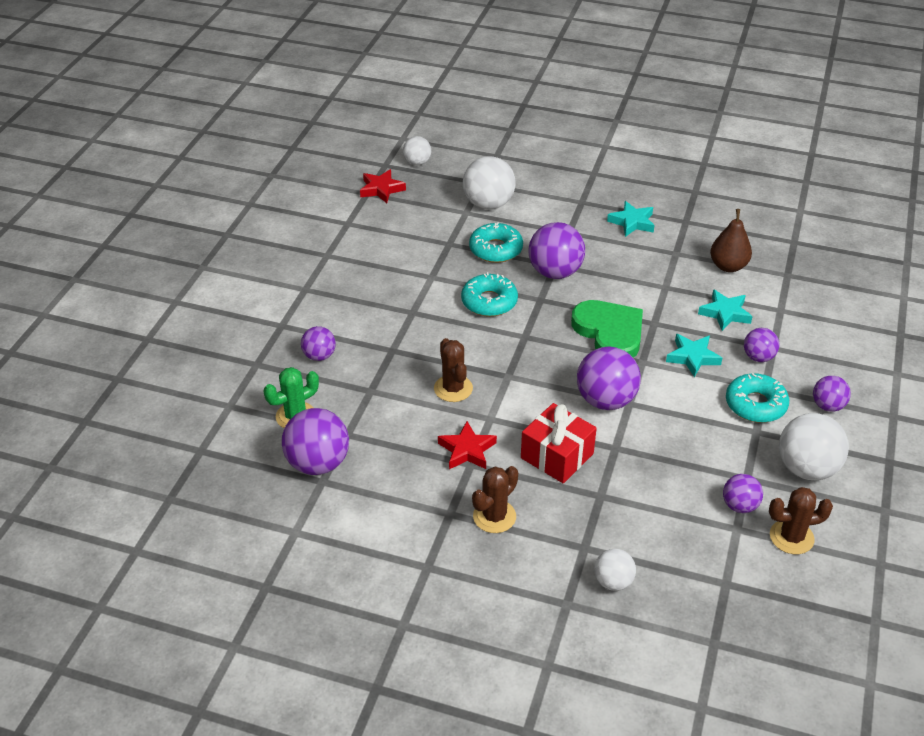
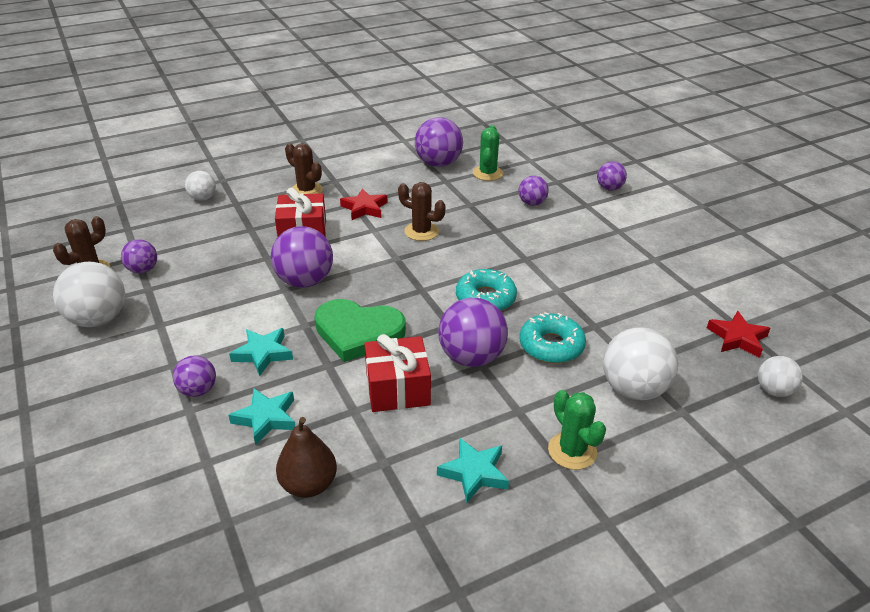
camera: 135 degrees right, 5 degrees down
brown cactus [472,466,518,533] -> brown cactus turned 45 degrees counterclockwise [285,143,323,194]
turquoise donut [726,373,789,423] -> none
purple ball [813,376,851,412] -> purple ball moved to [597,161,627,191]
none -> red gift [364,334,431,412]
none -> green cactus [548,390,606,470]

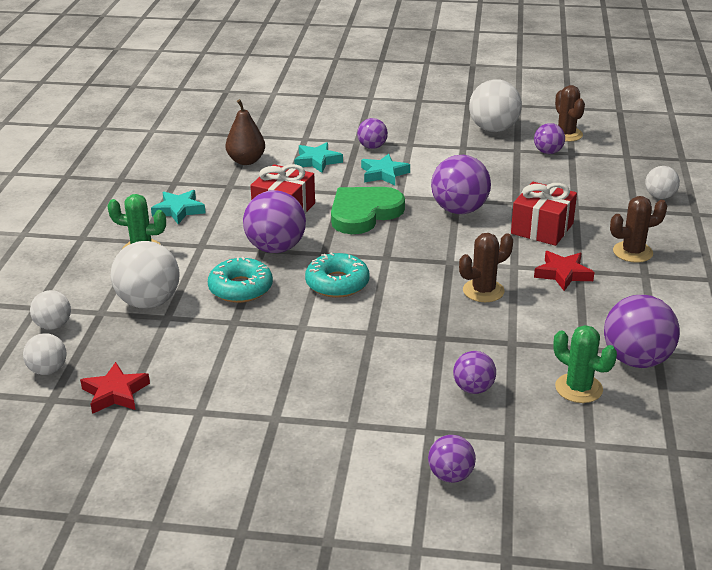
camera: 125 degrees right, 5 degrees down
none -> white ball [30,290,71,330]

